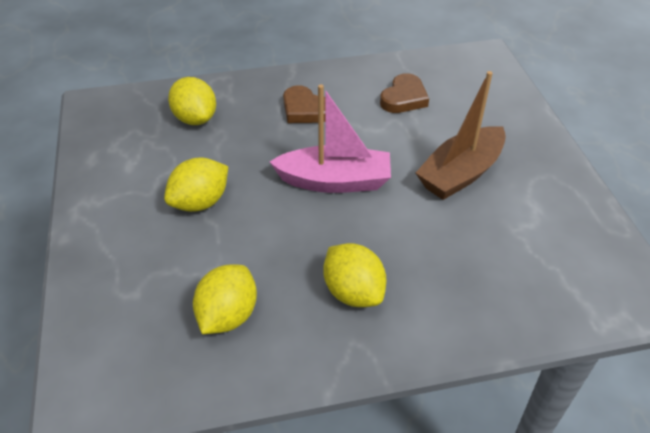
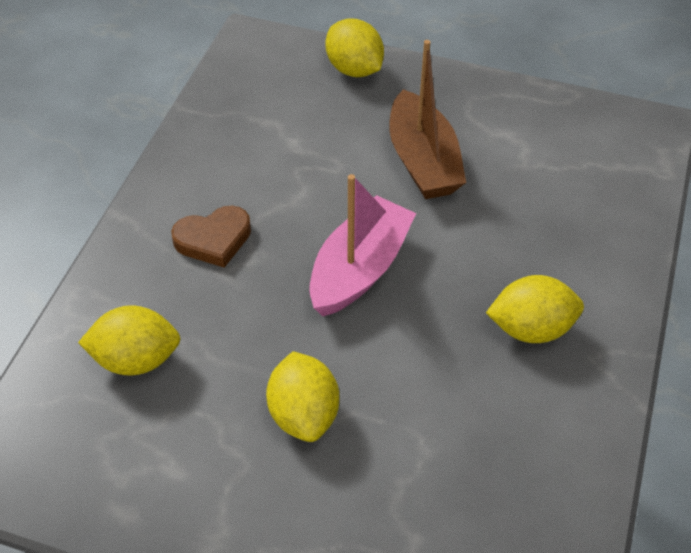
camera: 60 degrees left, 5 degrees up
yellow lemon [193,264,257,334] -> yellow lemon moved to [326,19,384,77]
brown heart [380,73,429,113] -> none

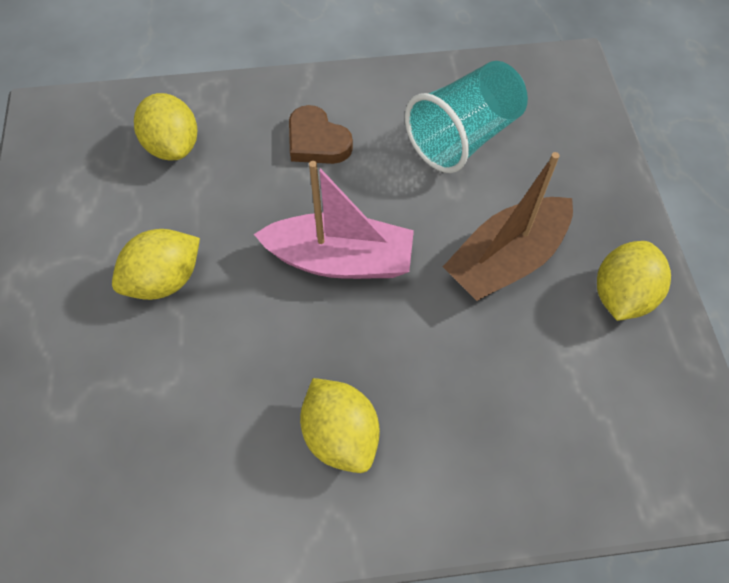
camera: 65 degrees right, 10 degrees up
yellow lemon [326,19,384,77] -> yellow lemon moved to [597,241,671,321]
none -> turquoise cup [405,61,528,173]

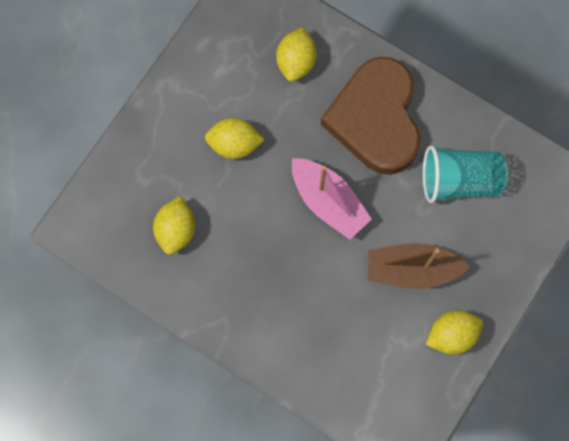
camera: 40 degrees right, 15 degrees up
brown heart [289,105,353,164] -> brown heart [321,57,421,175], size x2.26
yellow lemon [300,378,380,473] -> yellow lemon moved to [153,196,196,255]

